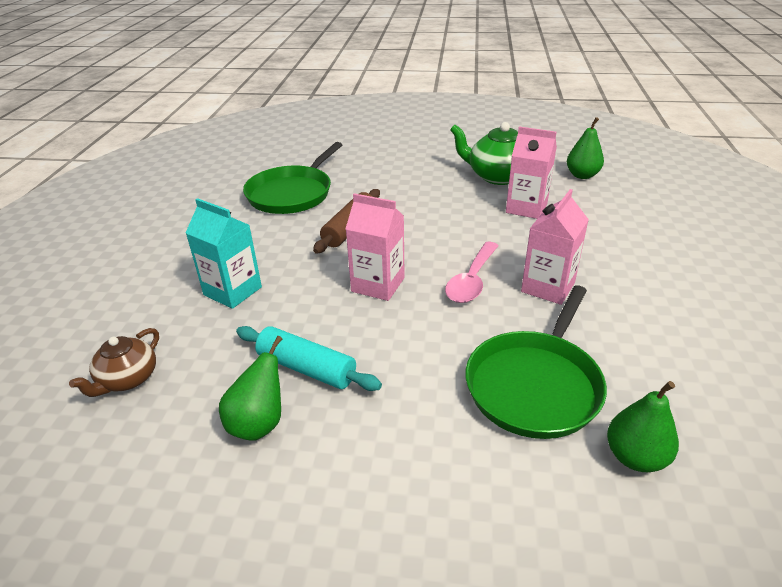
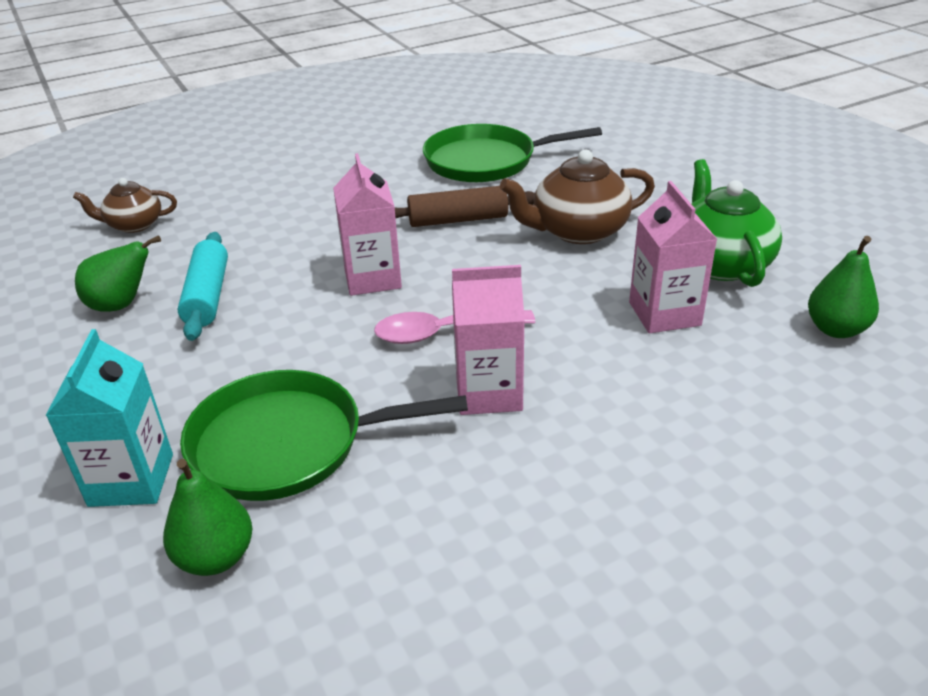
camera: 55 degrees right, 0 degrees up
turquoise carton [186,198,262,309] -> turquoise carton moved to [45,329,173,507]
none -> brown teapot [500,149,655,244]

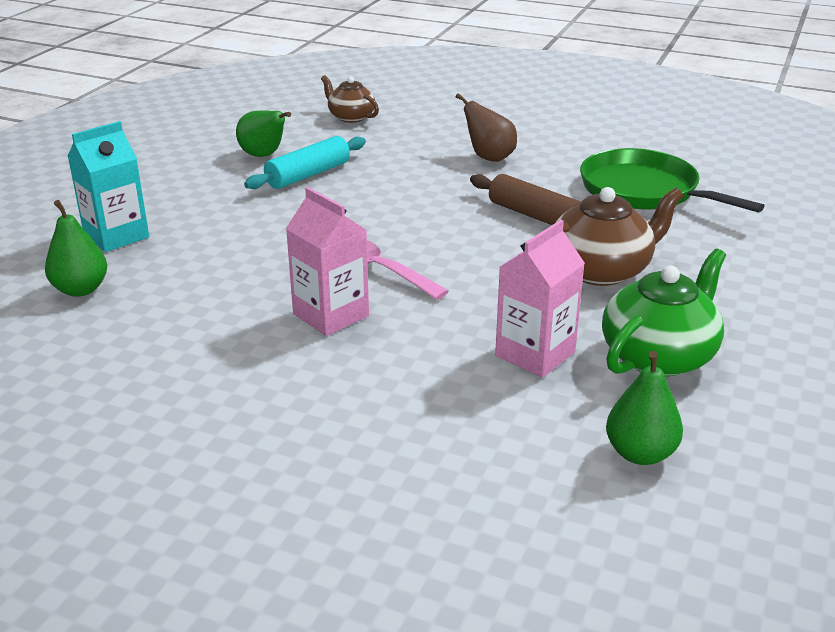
camera: 50 degrees right, 5 degrees down
green pan [180,370,468,501] -> none
pink carton [333,153,402,296] -> none
brown teapot [500,149,655,244] -> brown teapot turned 120 degrees clockwise [555,187,684,286]
none -> brown pear [456,93,517,162]

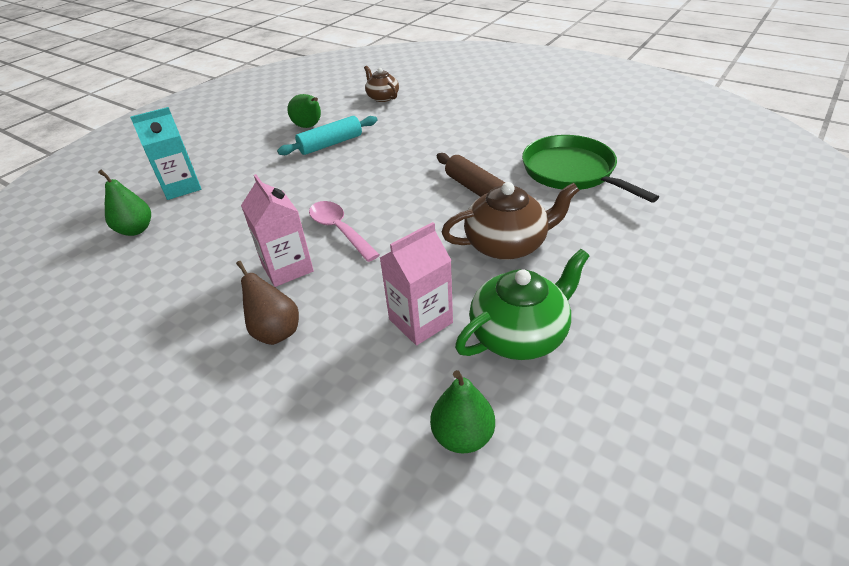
camera: 15 degrees right, 10 degrees up
brown pear [456,93,517,162] -> brown pear moved to [236,261,299,345]

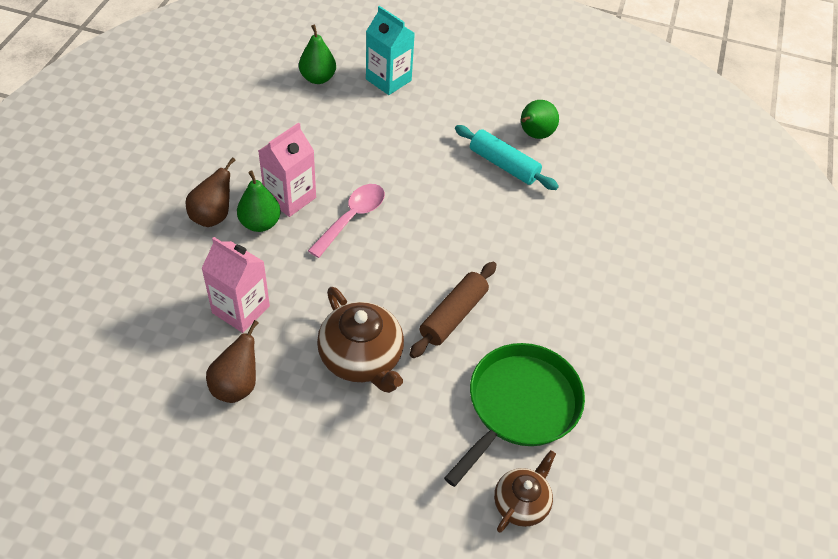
camera: 65 degrees right, 10 degrees up
brown teapot [364,66,399,102] -> brown teapot moved to [494,450,556,533]
green pear [430,370,495,453] -> green pear moved to [237,170,281,232]
green teapot [455,249,590,360] -> brown pear [206,320,259,403]

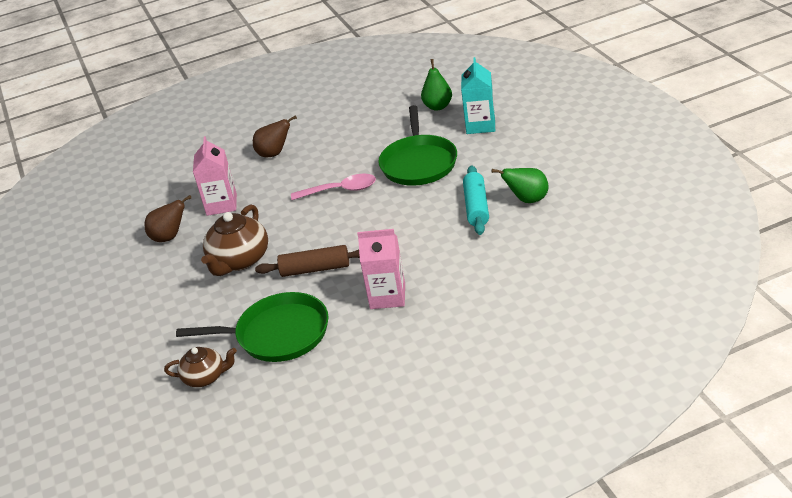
camera: 60 degrees right, 15 degrees down
green pear [237,170,281,232] -> none
pink carton [258,123,316,217] -> pink carton moved to [357,229,405,309]
none -> green pan [378,105,457,186]

